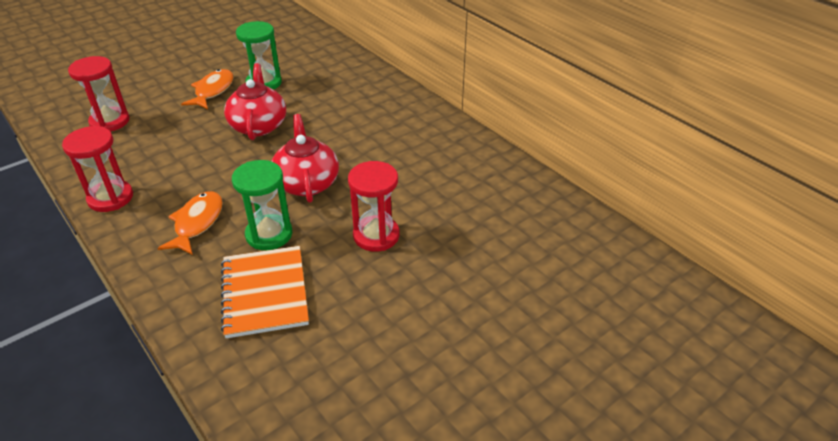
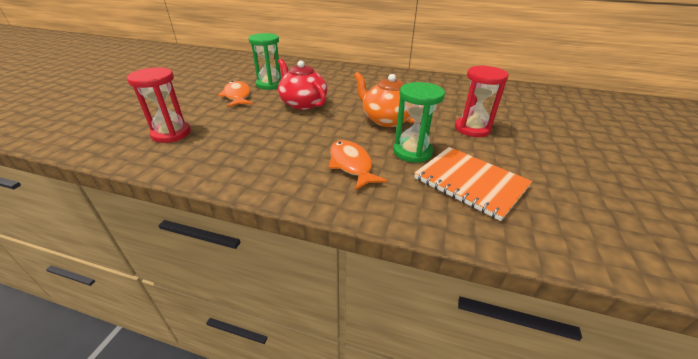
camera: 35 degrees left, 5 degrees down
red hourglass [62,126,133,212] -> none
red teapot [272,114,339,203] -> orange teapot [354,72,415,127]

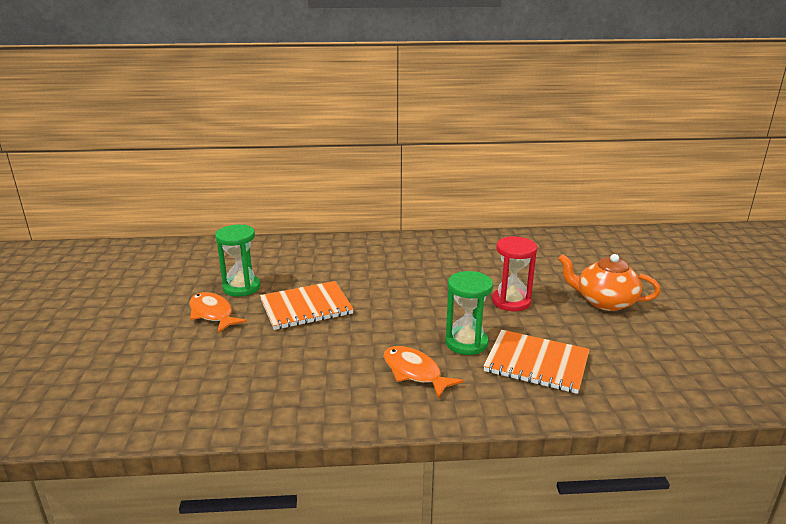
camera: 20 degrees left, 10 degrees down
red hourglass [127,67,191,143] -> none
red teapot [278,59,328,110] -> orange notebook [260,281,354,330]
orange teapot [354,72,415,127] -> orange teapot moved to [558,254,661,311]

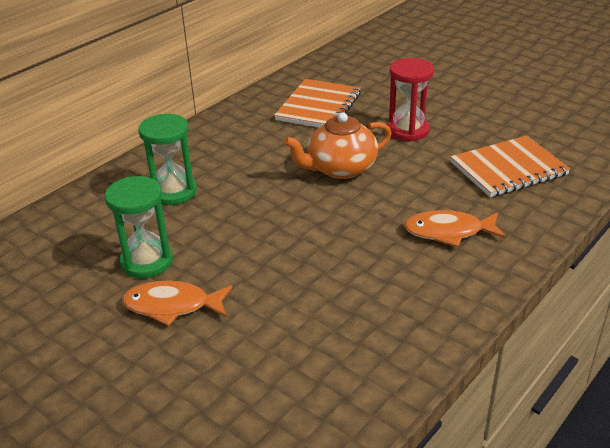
camera: 45 degrees left, 10 degrees up
orange notebook [260,281,354,330] -> orange notebook moved to [274,79,361,127]
green hourglass [445,271,493,355] -> green hourglass moved to [138,114,197,205]
orange teapot [558,254,661,311] -> orange teapot moved to [283,112,392,179]

